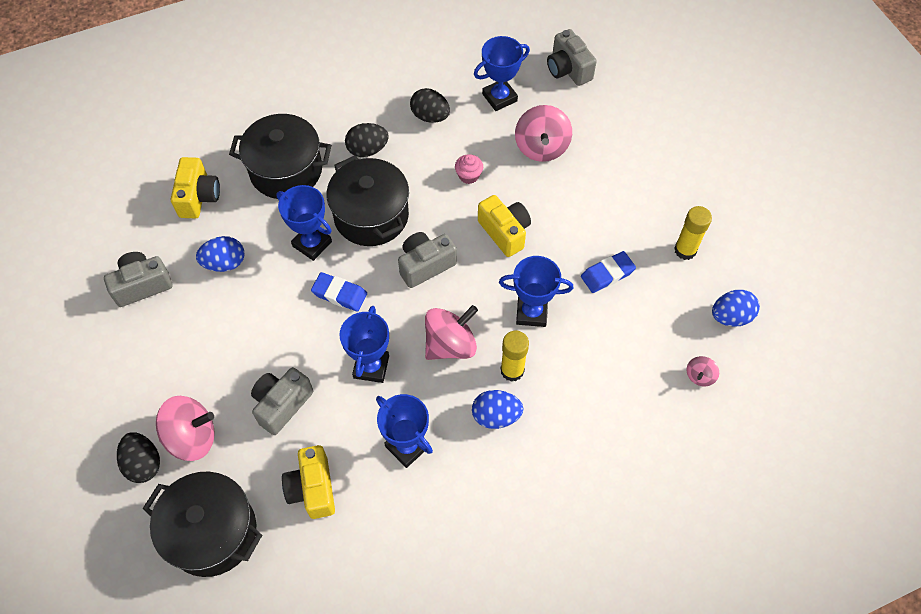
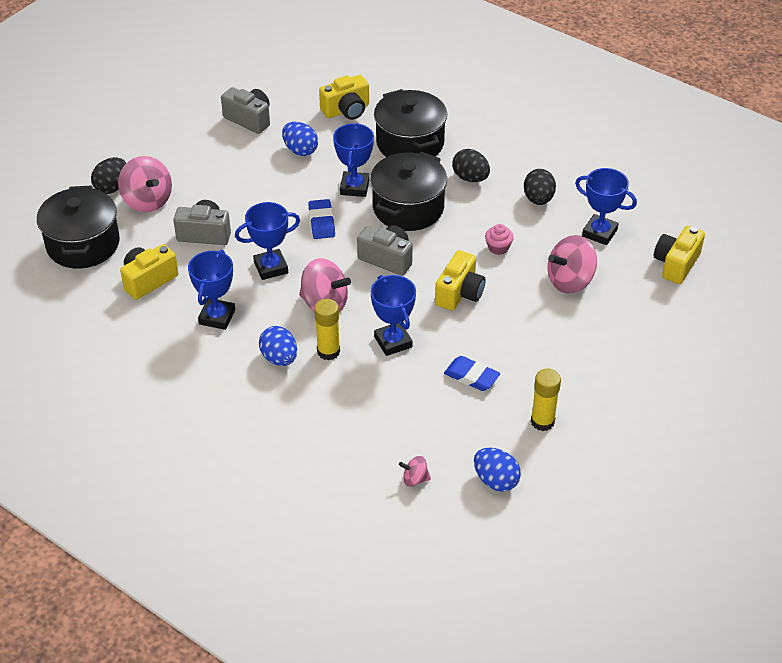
camera: 60 degrees right, 15 degrees down
grey camera [547,29,597,86] -> yellow camera [654,226,705,284]

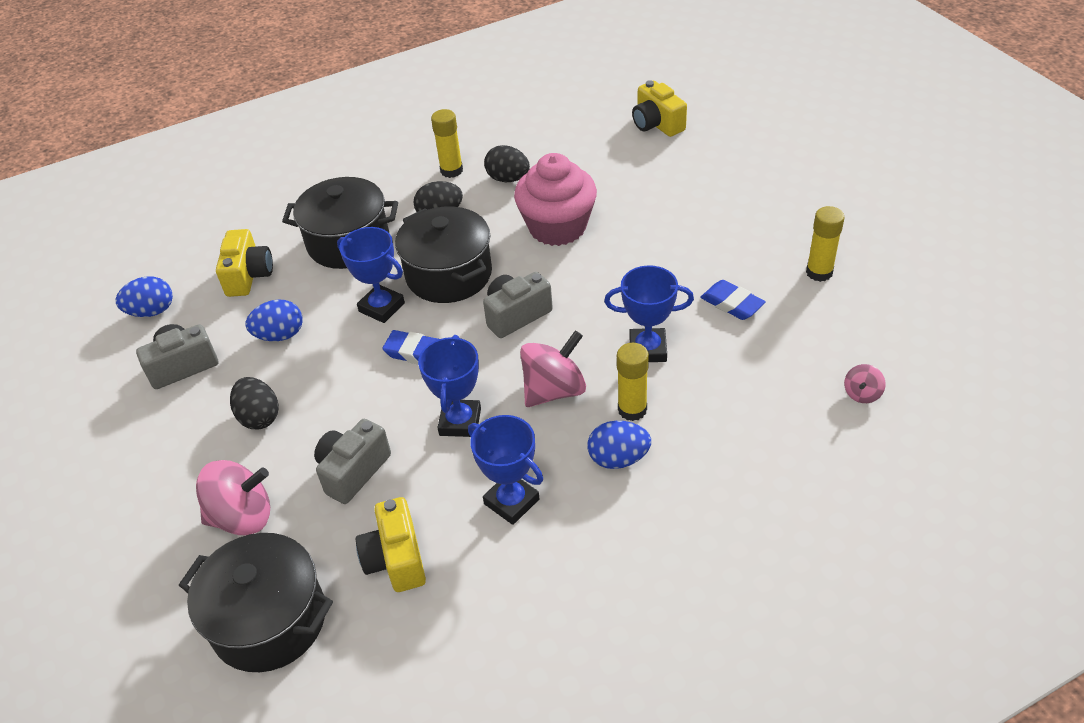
camera: 60 degrees left, 0 degrees up
black egg [91,157,126,194] -> black egg moved to [230,377,279,429]
yellow camera [435,250,486,311] -> none
blue eraser [444,356,500,391] -> blue eraser turned 75 degrees clockwise [700,280,766,320]
blue egg [474,448,521,492] -> blue egg moved to [116,276,173,317]
pink cupcake [485,224,514,255] -> pink cupcake [514,153,597,246], size x2.47
pink spinning top [548,235,597,294] -> none
blue trophy [575,168,637,245] -> none
none -> yellow glue stick [431,109,463,178]

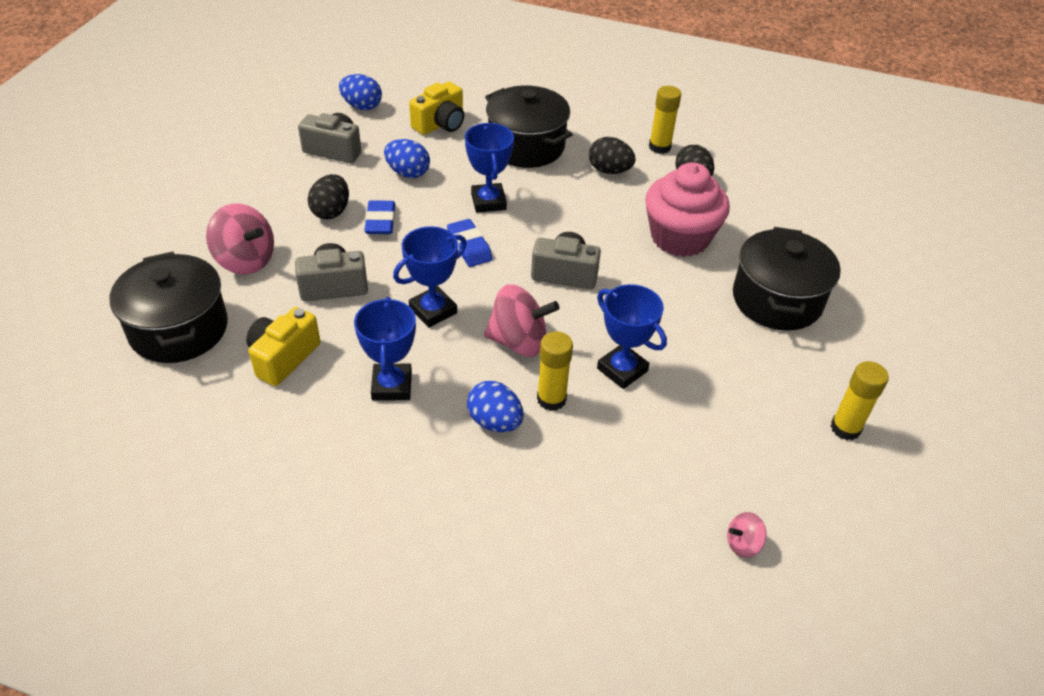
camera: 40 degrees right, 0 degrees up
black pot [395,207,492,303] -> black pot moved to [733,227,841,331]
yellow camera [632,80,687,137] -> none
blue eraser [700,280,766,320] -> blue eraser moved to [364,200,395,234]

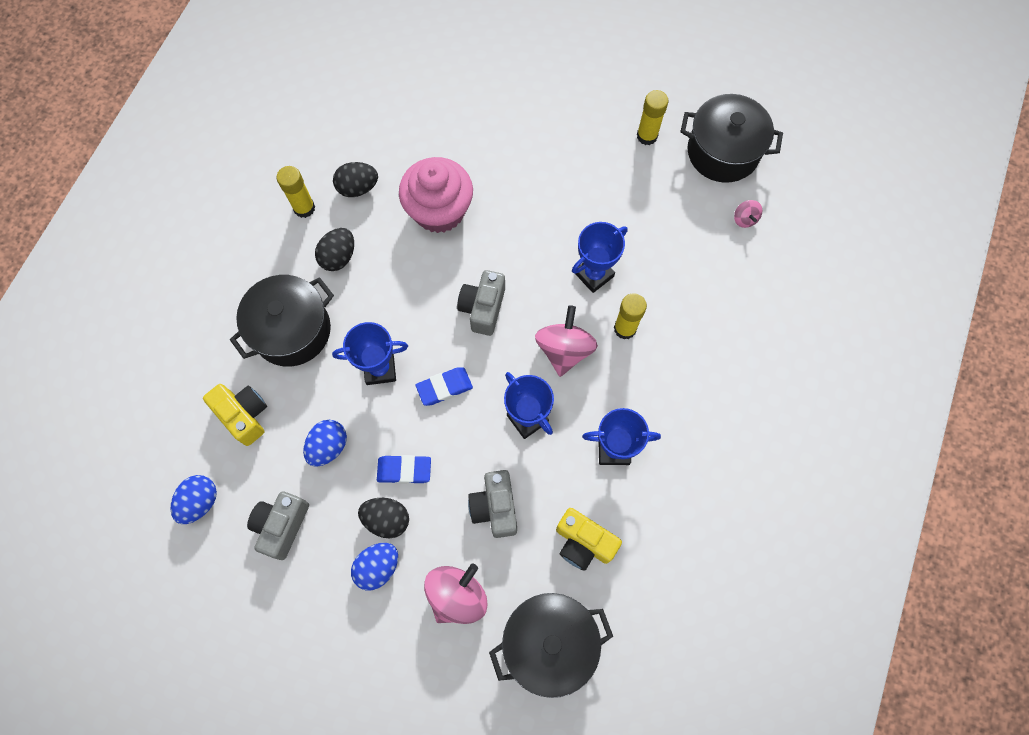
camera: 85 degrees left, 25 degrees up
blue egg [467,381,524,432] -> blue egg moved to [351,543,398,590]
black pot [733,227,841,331] -> black pot moved to [680,94,783,183]

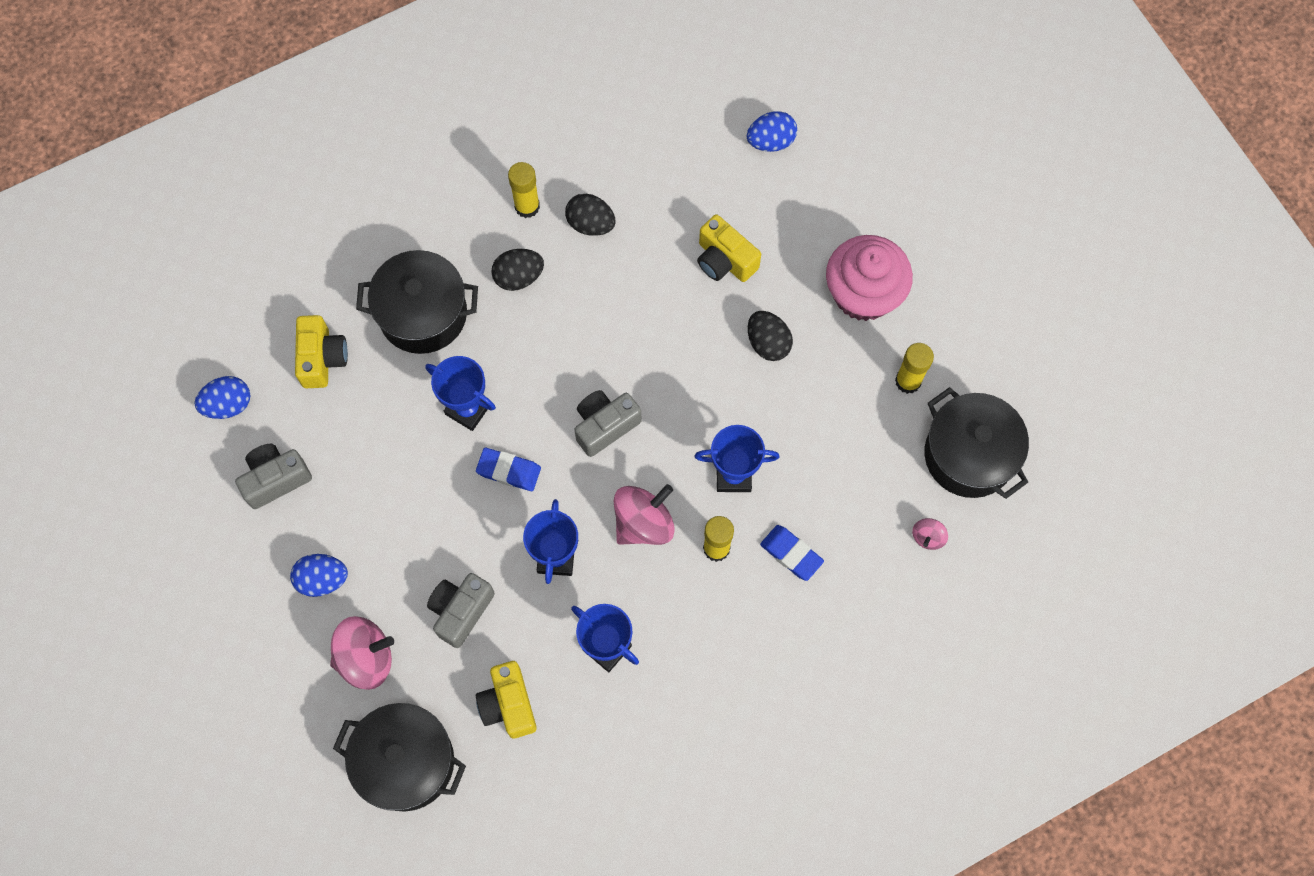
camera: 40 degrees right, 0 degrees up
blue egg [303,420,347,467] -> blue egg moved to [747,111,797,152]
black egg [358,498,409,538] -> black egg moved to [748,311,793,361]
blue eraser [377,455,431,484] -> blue eraser moved to [760,525,824,581]
pink cupcake [399,157,473,233] -> pink cupcake moved to [826,235,913,321]
none -> yellow camera [697,214,761,282]

